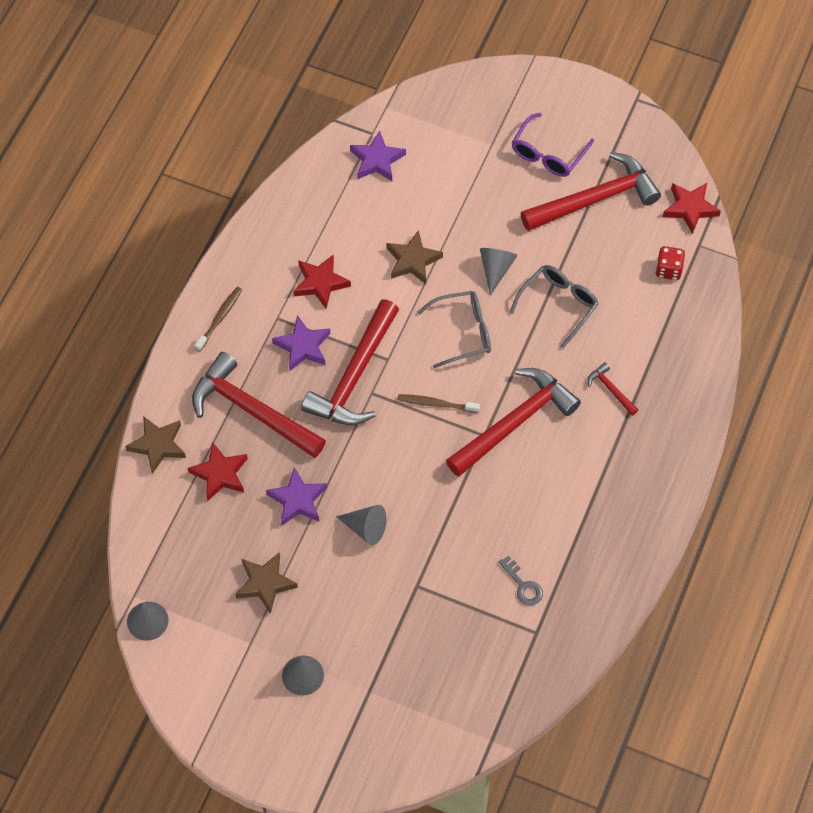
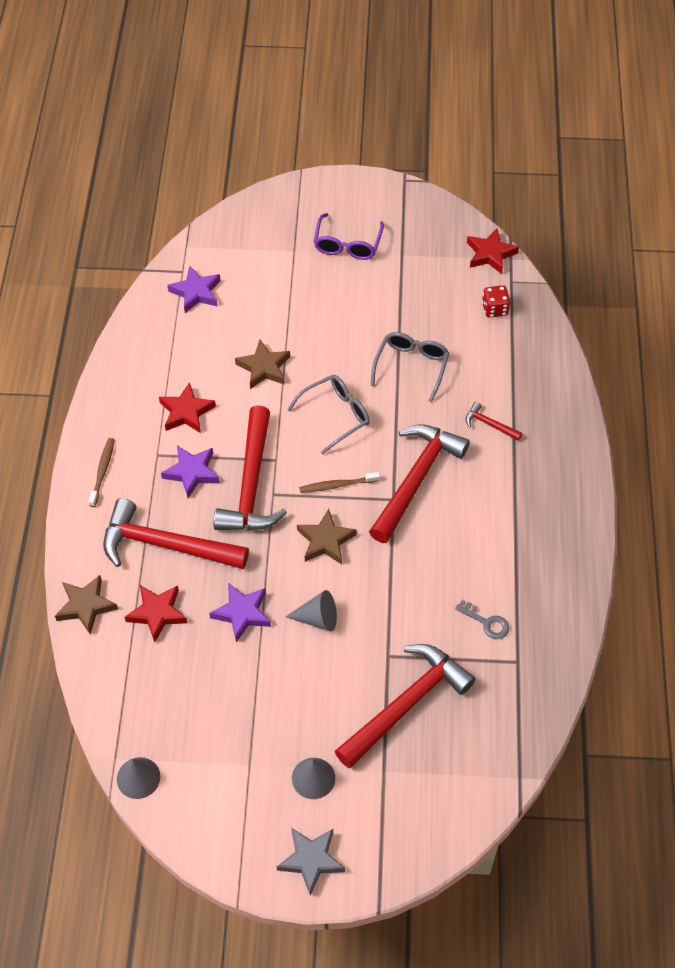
camera: 20 degrees left, 5 degrees down
brown star [235,552,298,614] -> brown star moved to [297,509,357,564]
grey cone [480,248,517,296] -> none
red hammer [521,152,661,231] -> red hammer moved to [335,644,476,769]
none -> grey star [277,828,345,896]

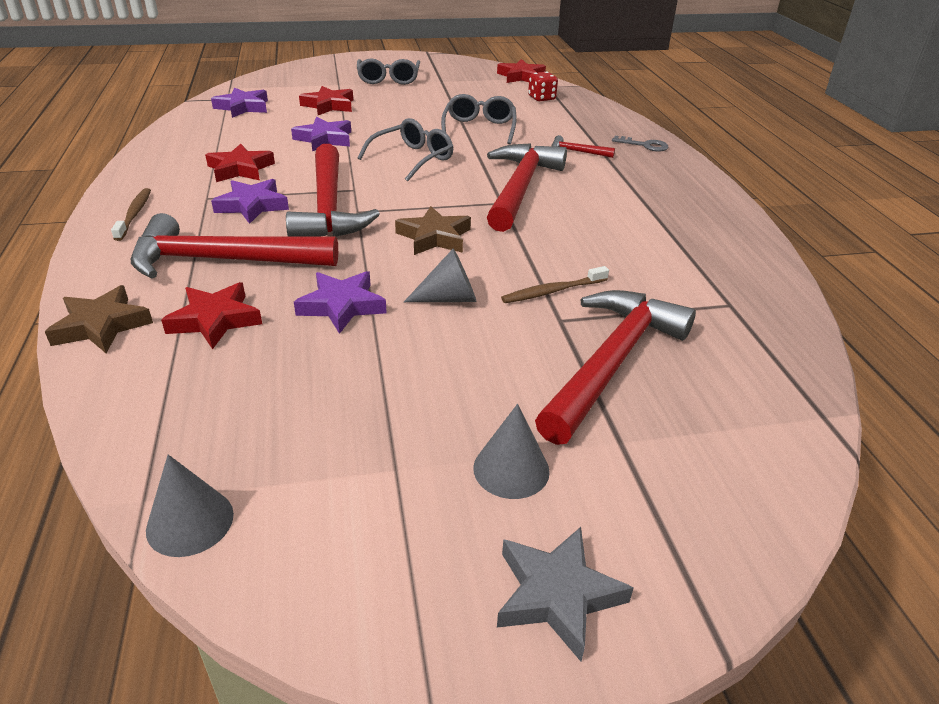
camera: 15 degrees left, 20 degrees down
brown star [235,339,290,389] -> purple star [291,117,351,151]
brown toothbrush [299,472,380,493] -> brown toothbrush moved to [501,266,609,303]
purple glasses [314,213,384,260] -> grey glasses [357,58,420,85]
grey key [455,600,509,639] -> grey key moved to [612,136,669,152]
none -> red star [299,86,353,115]

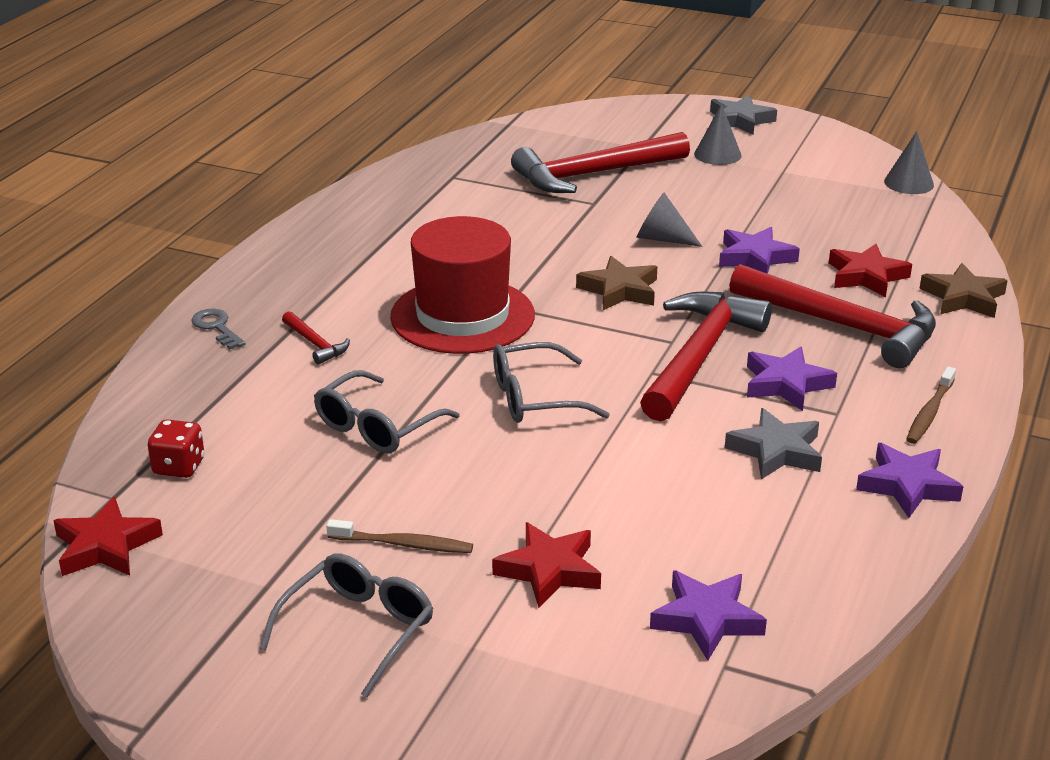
camera: 145 degrees left, 5 degrees down
red star [205,144,275,182] -> grey star [725,408,822,479]
purple star [291,117,351,151] -> purple star moved to [856,443,963,518]
red hammer [487,143,567,232] -> red hat [390,216,535,354]
brown toothbrush [501,266,609,303] -> brown toothbrush moved to [326,519,473,553]

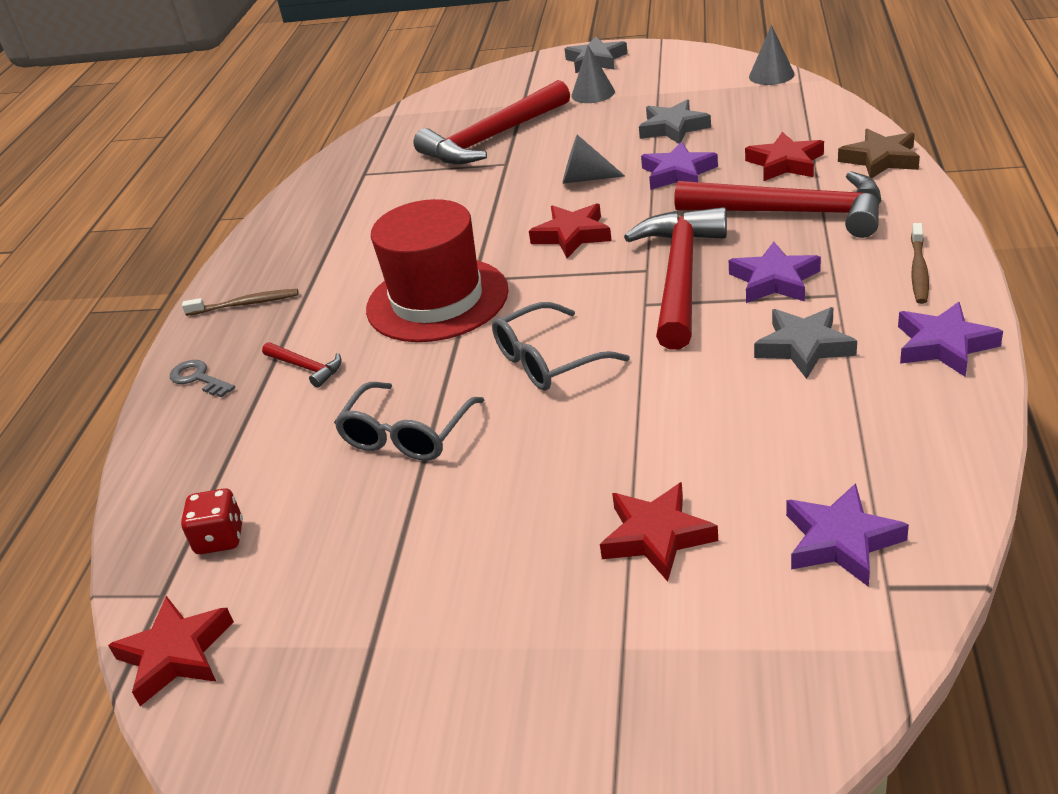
camera: 10 degrees left, 5 degrees up
grey glasses [259,553,434,698] -> none
brown toothbrush [326,519,473,553] -> brown toothbrush moved to [182,289,299,316]
brown star [576,256,657,310] -> red star [529,203,612,258]
none -> grey star [639,99,711,144]

